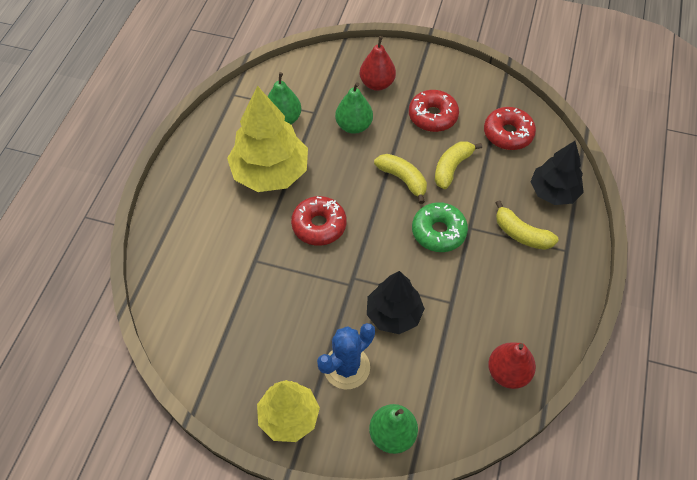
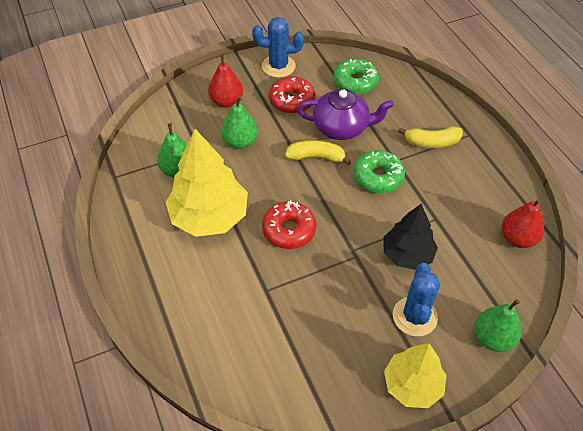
camera: 40 degrees left, 5 degrees down
yellow banana [435,141,482,189] -> purple teapot [297,89,394,140]
red donut [484,107,536,150] -> green donut [333,59,379,94]
black tree [531,141,584,205] -> none
none -> blue cactus [252,17,304,78]

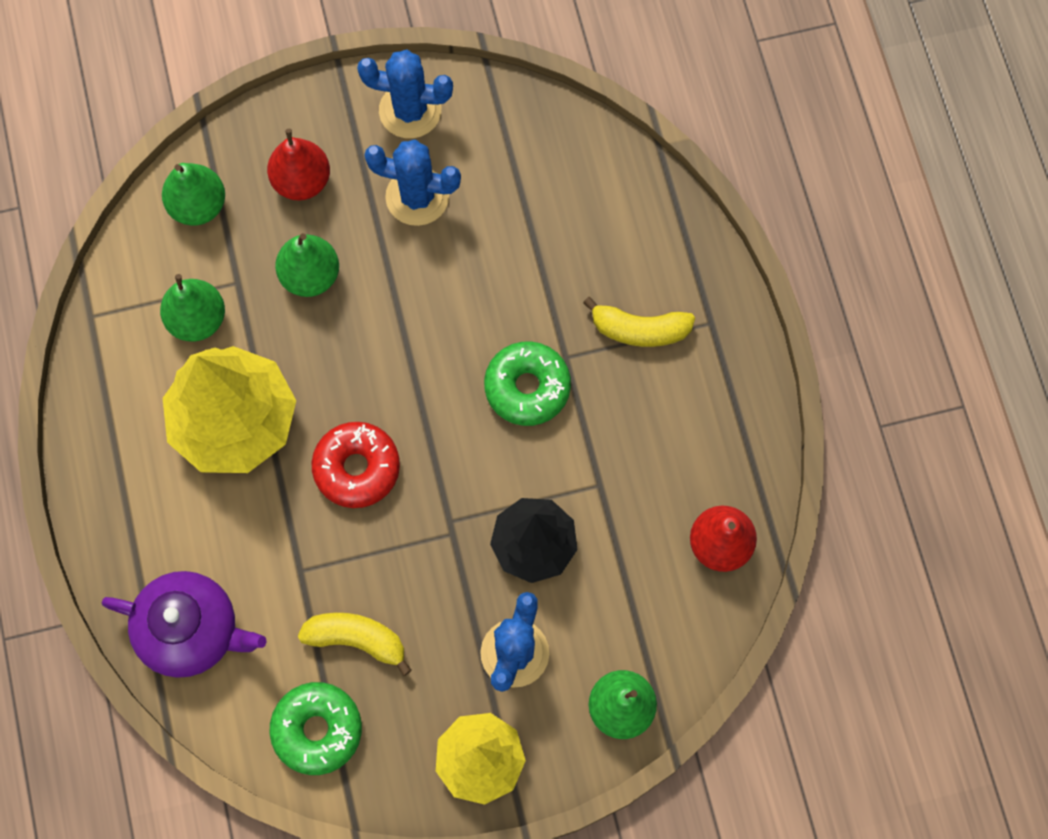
camera: 10 degrees right, 20 degrees up
red donut [269,76,315,113] -> blue cactus [364,139,461,226]
yellow banana [285,140,351,165] -> yellow banana moved to [298,613,412,676]
purple teapot [297,89,394,140] -> purple teapot moved to [102,571,267,678]
green donut [333,59,379,94] -> green donut moved to [269,682,362,775]
none -> green pear [162,163,225,226]

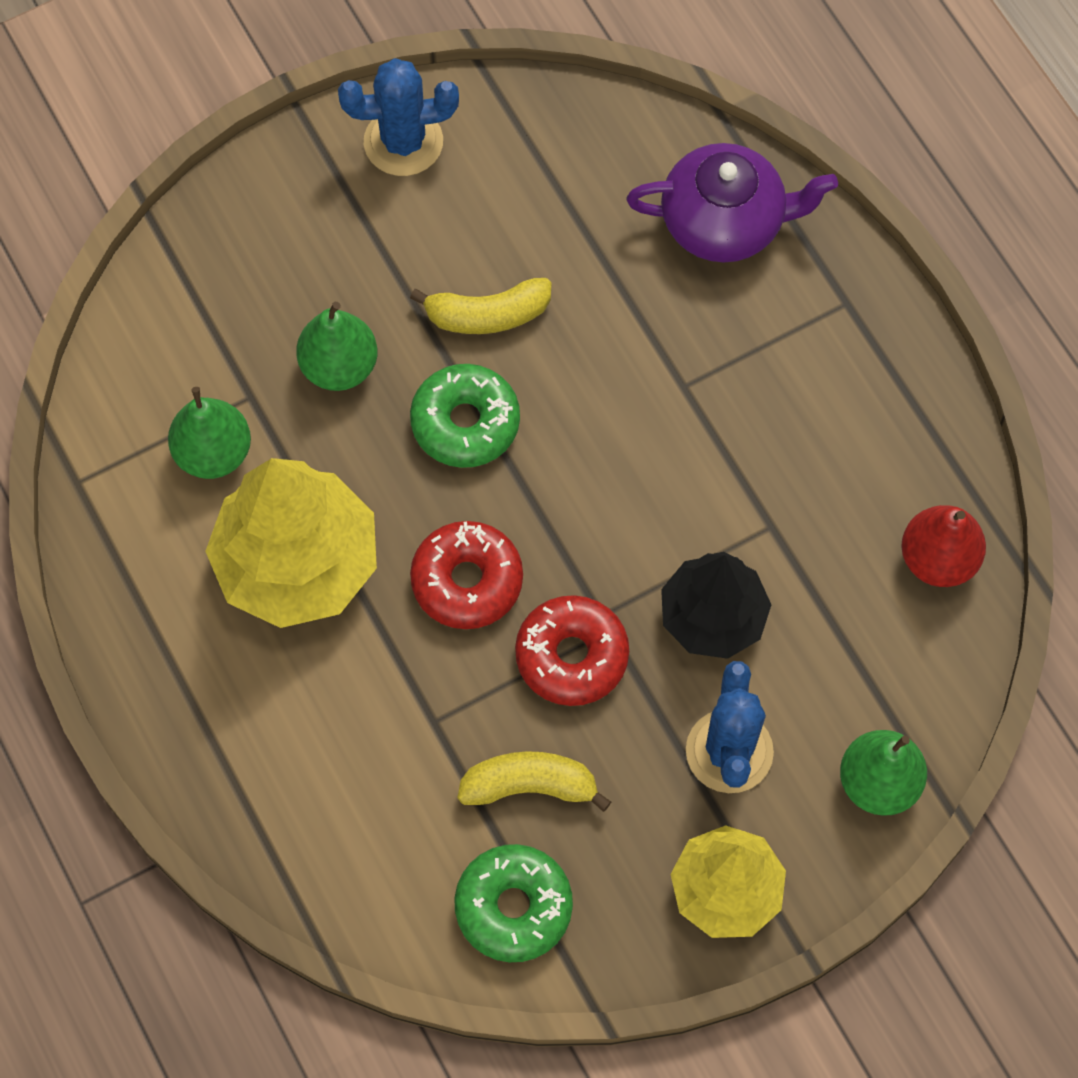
camera: 15 degrees left, 5 degrees down
purple teapot [102,571,267,678] -> purple teapot moved to [627,143,838,262]
green pear [162,163,225,226] -> none
red pear [267,129,330,201] -> none
blue cactus [364,139,461,226] -> none
green donut [484,341,571,426] -> green donut moved to [410,364,520,468]
yellow banana [583,297,695,347] -> yellow banana moved to [410,278,551,334]
none -> red donut [515,595,629,706]

